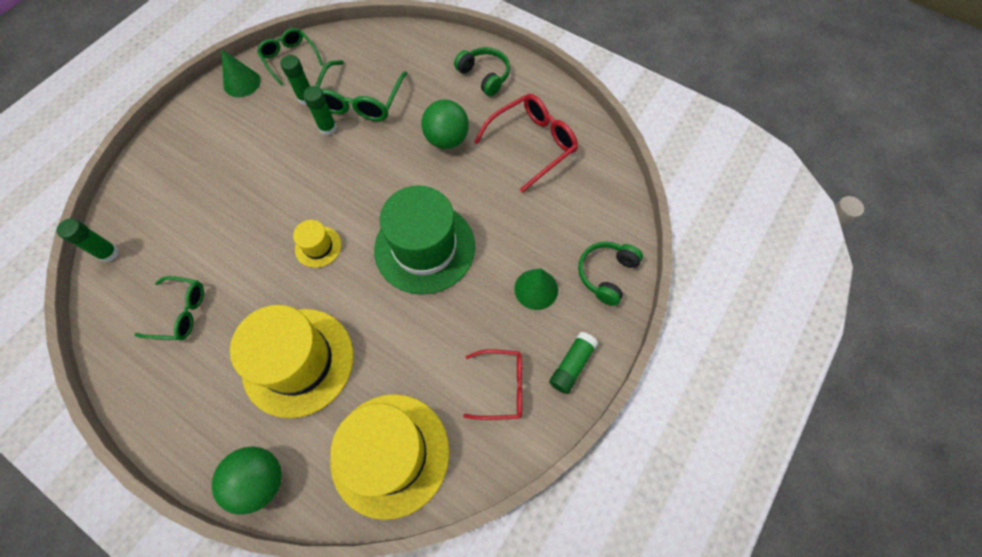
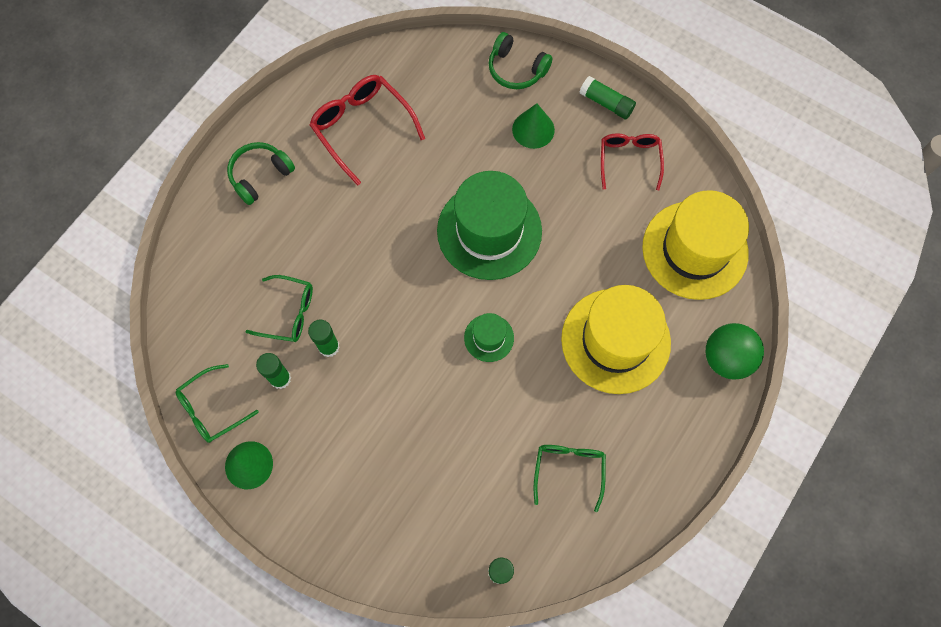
camera: 90 degrees left, 5 degrees up
yellow hat [293,220,341,268] -> green hat [464,313,514,362]
green glasses [315,60,408,121] -> green glasses [246,275,313,342], size x0.66
green ball [421,100,469,149] -> none

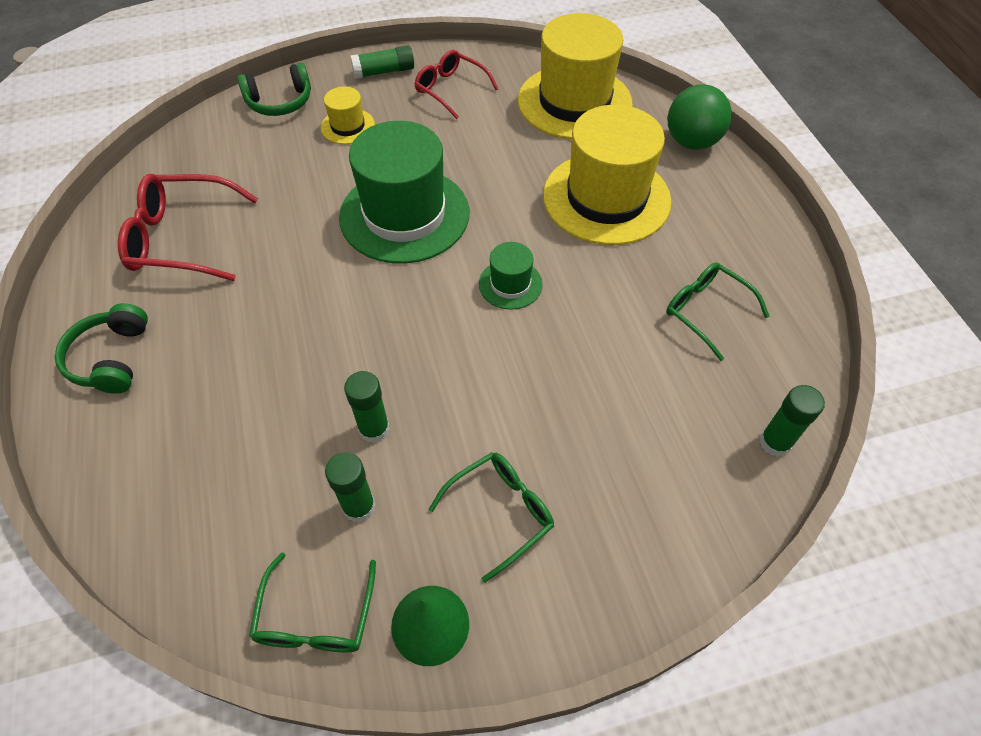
camera: 50 degrees left, 15 degrees down
green glasses [246,275,313,342] -> green glasses moved to [429,452,554,582]
green cone [512,103,555,149] -> yellow hat [321,86,375,144]

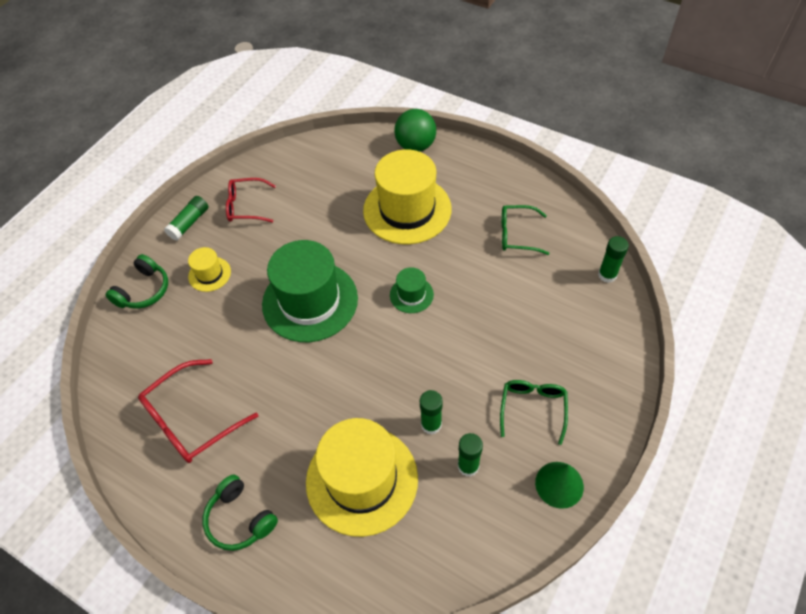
camera: 40 degrees left, 0 degrees up
green glasses [249,552,376,652] -> none
yellow hat [518,13,633,140] -> yellow hat moved to [306,418,418,537]

